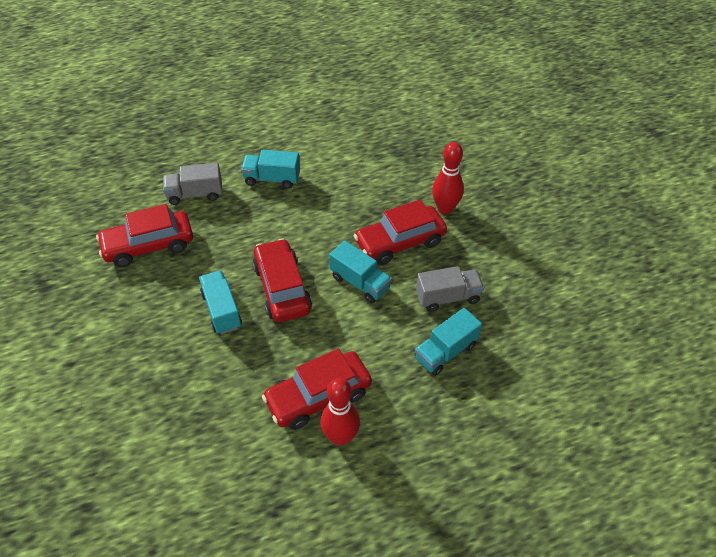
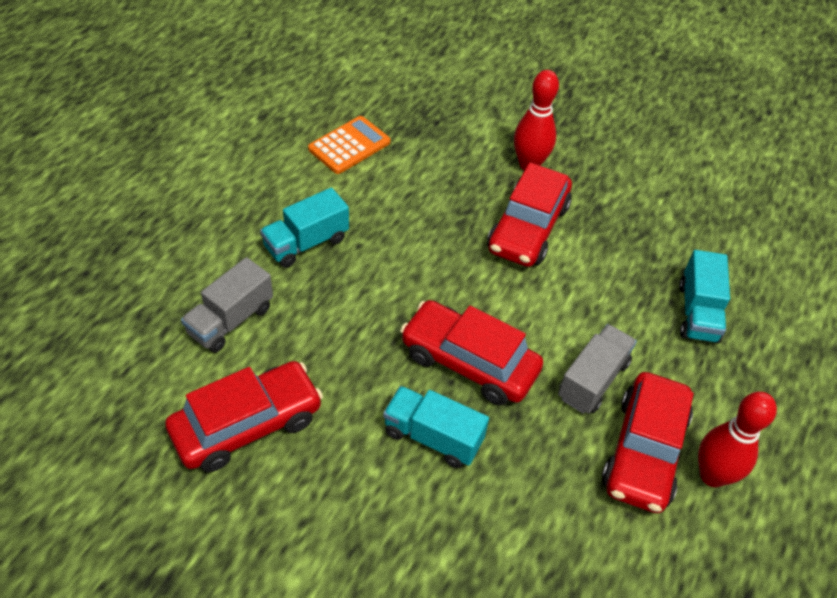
camera: 45 degrees left, 0 degrees up
red car [96,204,193,267] -> red car turned 150 degrees counterclockwise [165,361,323,472]
turquoise truck [329,241,392,303] -> none
grey truck [416,266,484,312] -> grey truck moved to [558,324,637,414]
none -> orange calculator [308,116,390,174]

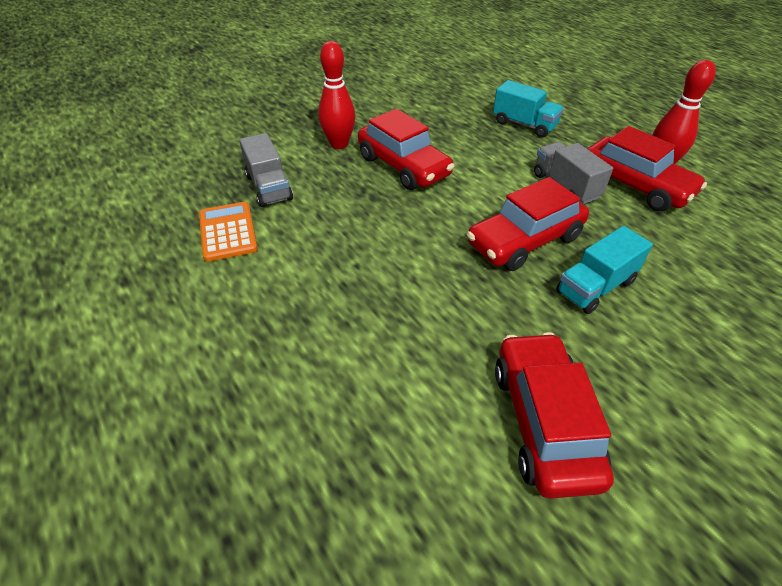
camera: 60 degrees left, 5 degrees down
grey truck [181,257,273,353] -> grey truck moved to [239,133,293,207]
turquoise truck [260,188,349,268] -> none

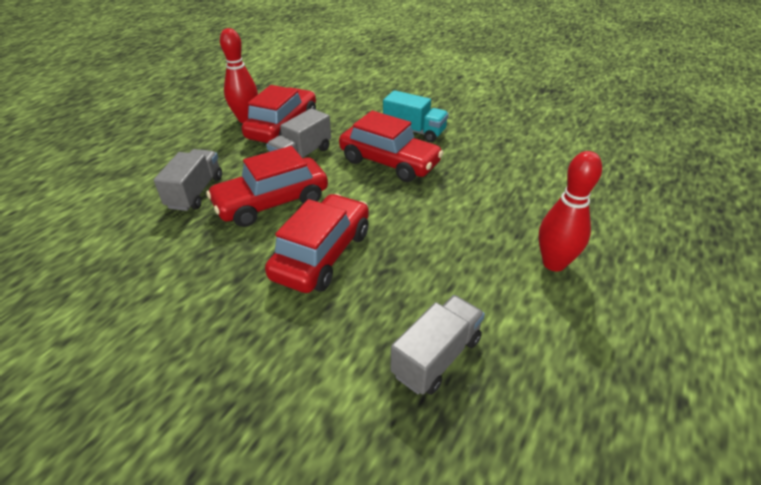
camera: 115 degrees left, 5 degrees down
orange calculator [199,202,258,262] -> none
red bowling pin [318,41,355,149] -> red bowling pin moved to [539,151,602,271]
turquoise truck [493,80,564,138] -> grey truck [154,149,222,211]
red car [495,332,614,499] -> red car moved to [206,146,328,227]

